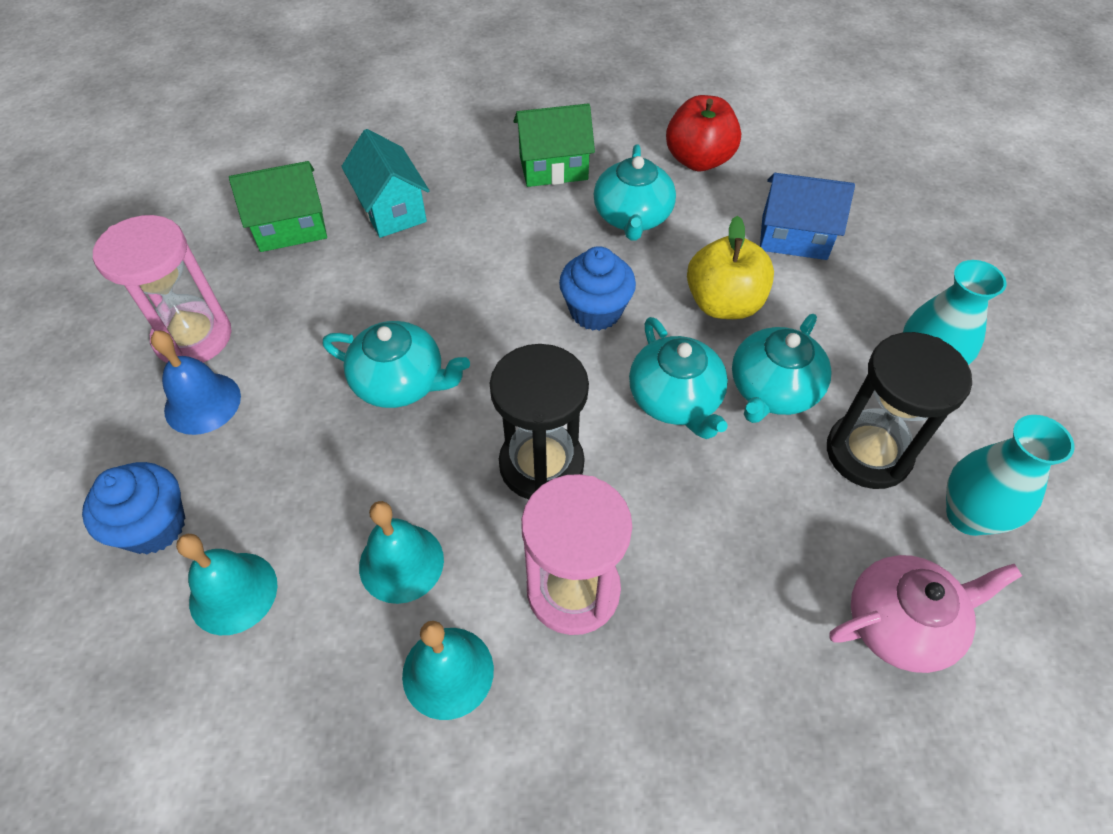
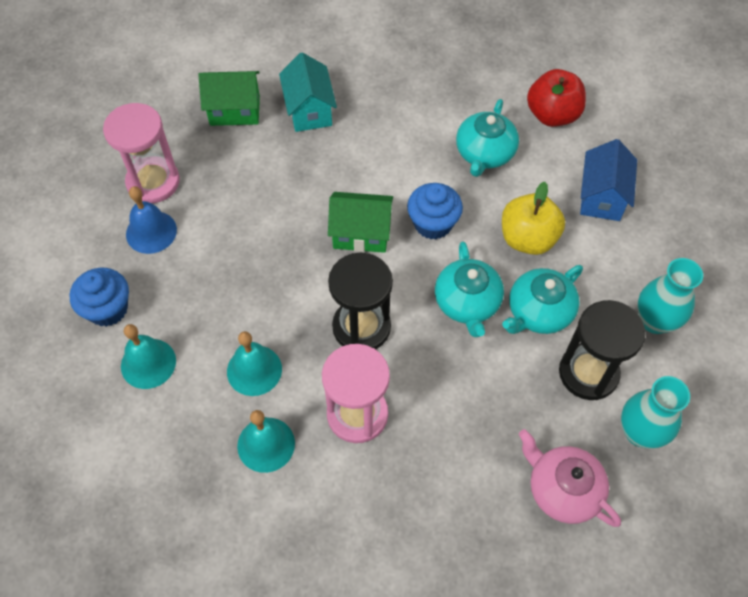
camera: 15 degrees right, 5 degrees up
turquoise teapot [323,321,470,408] -> none
green house [514,103,595,187] -> green house moved to [328,192,393,253]
blue house [760,173,855,260] -> blue house turned 75 degrees clockwise [580,139,637,221]
pink teapot [829,555,1022,673] -> pink teapot turned 135 degrees counterclockwise [519,429,621,527]

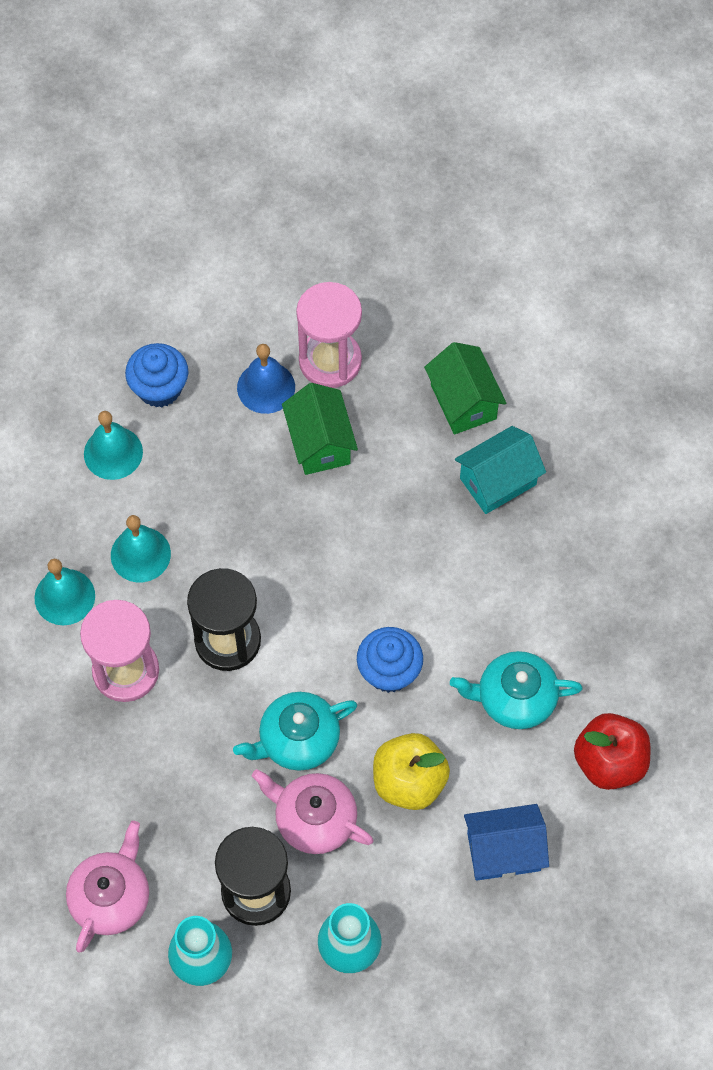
camera: 70 degrees right, 5 degrees up
green house [328,192,393,253] -> green house moved to [282,383,358,475]
turquoise teapot [502,265,583,334] -> pink teapot [252,769,374,854]

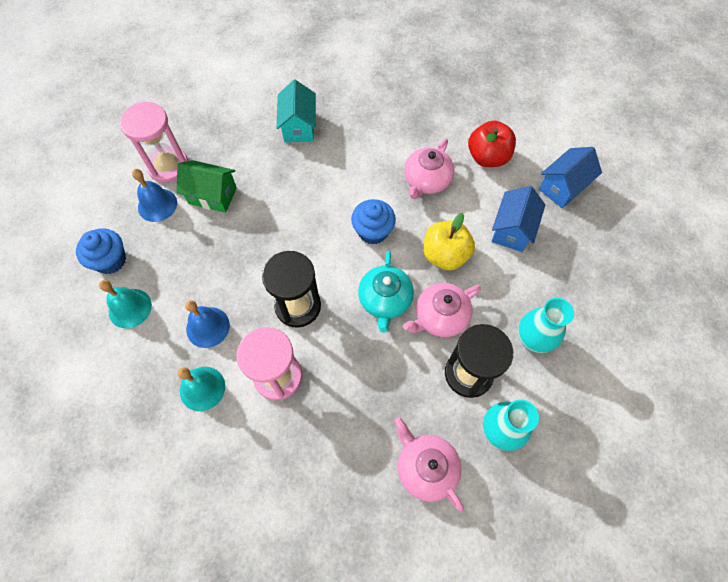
camera: 60 degrees left, 0 degrees up
turquoise bell [111,515,171,582] -> blue bell [185,300,230,348]
green house [424,342,506,435] -> none
turquoise teapot [450,651,583,729] -> pink teapot [404,139,455,199]
none -> blue house [539,147,602,208]

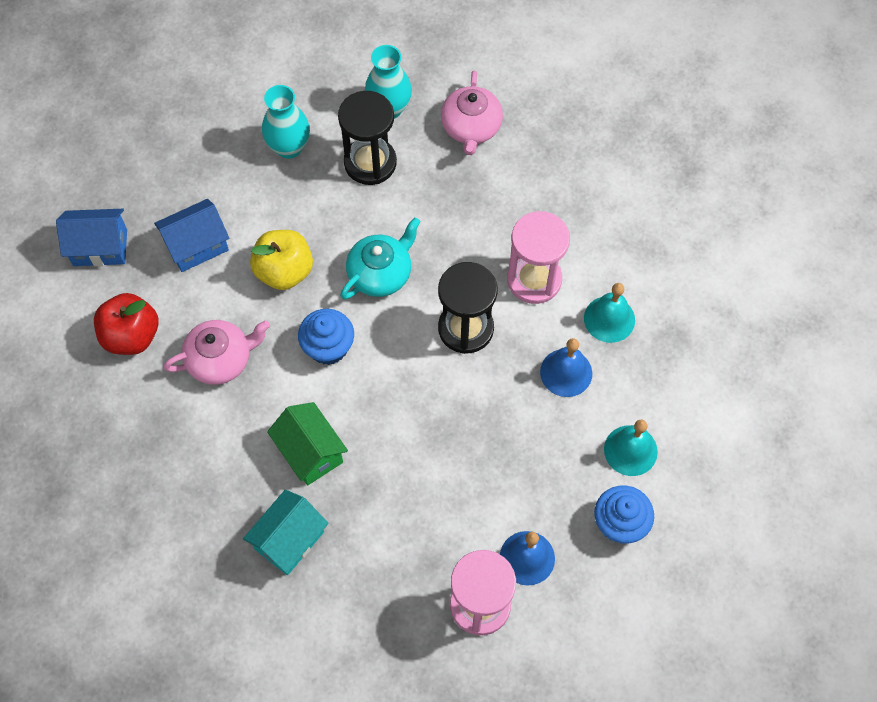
camera: 140 degrees left, 0 degrees up
green house [176,160,237,213] -> green house moved to [267,402,348,485]
pink teapot [403,283,481,337] -> none

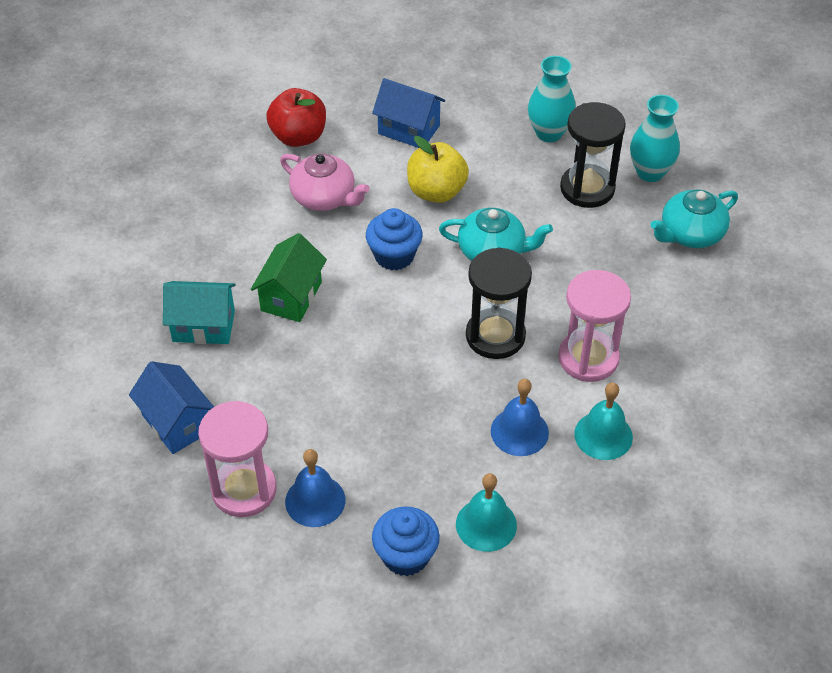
camera: 55 degrees right, 15 degrees down
blue house [56,209,127,266] -> blue house moved to [129,361,214,454]
pink teapot [441,71,503,155] -> turquoise teapot [650,189,738,248]

